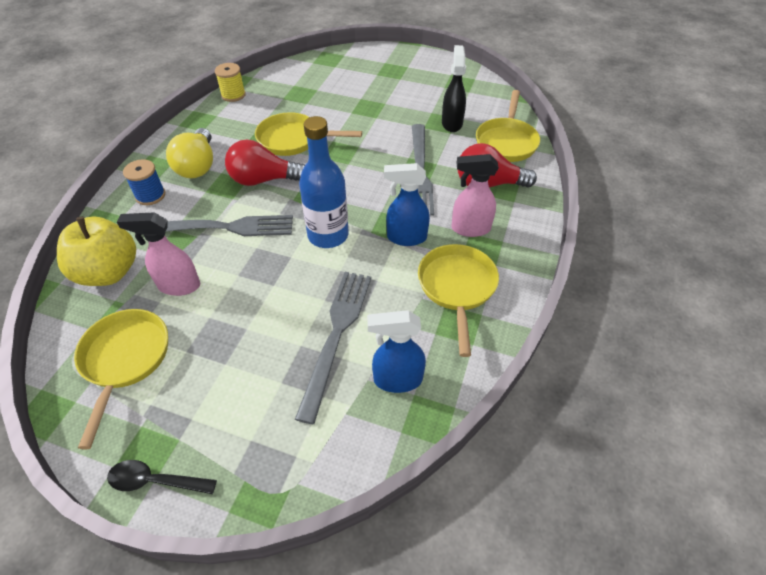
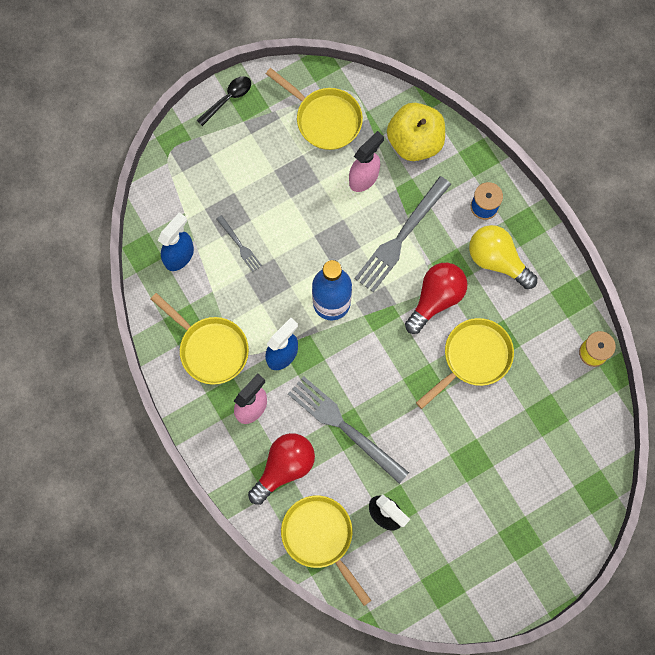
camera: 130 degrees right, 25 degrees up
grey fork [295,272,371,424] -> grey fork [216,215,262,272], size x0.49

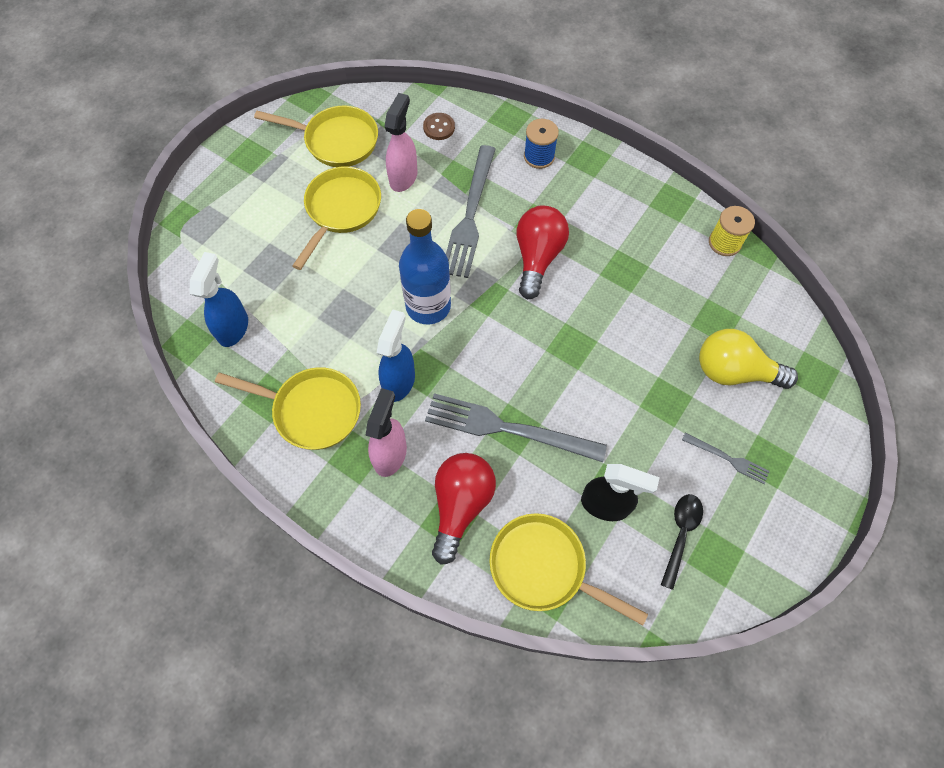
camera: 25 degrees left, 10 degrees down
black spoon [197,76,251,126] -> black spoon moved to [661,494,703,590]
grey fork [216,215,262,272] -> grey fork moved to [682,433,770,484]
yellow apple [387,103,445,161] -> brown button [423,113,455,140]
yellow pan [416,318,514,409] -> yellow pan moved to [292,166,381,270]
yellow light bulb [469,225,537,289] -> yellow light bulb moved to [699,329,798,389]

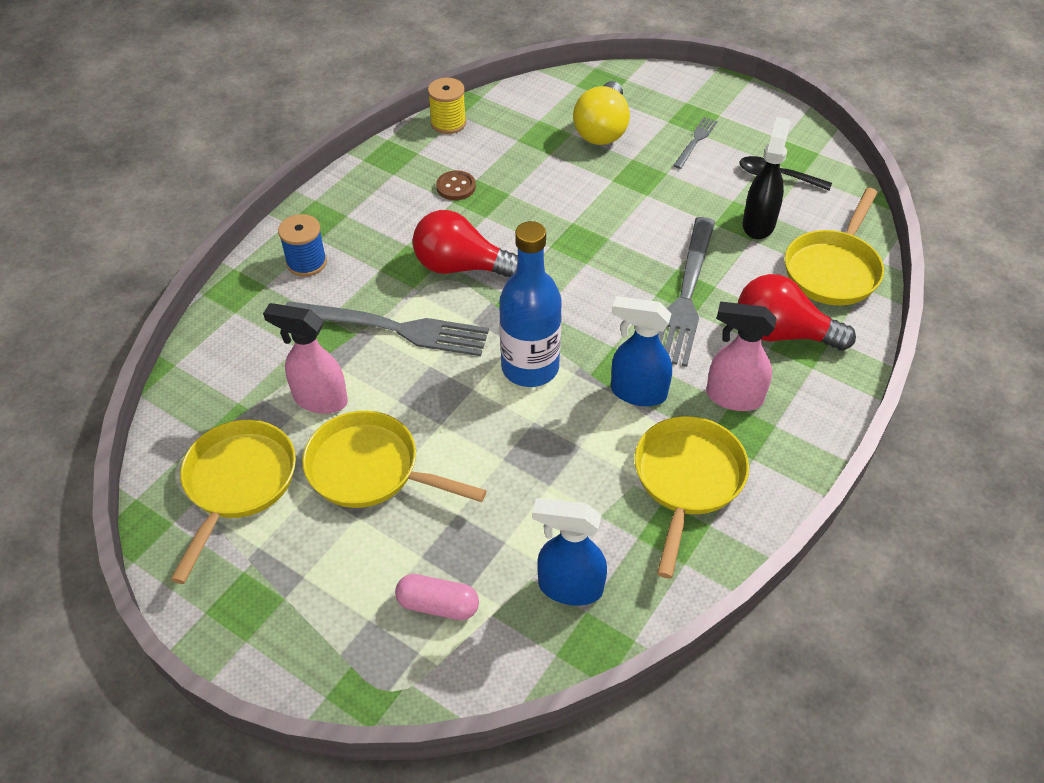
camera: 90 degrees left, 15 degrees down
brown button [423,113,455,140] -> brown button moved to [436,170,476,200]
none -> pink capsule [395,574,479,620]

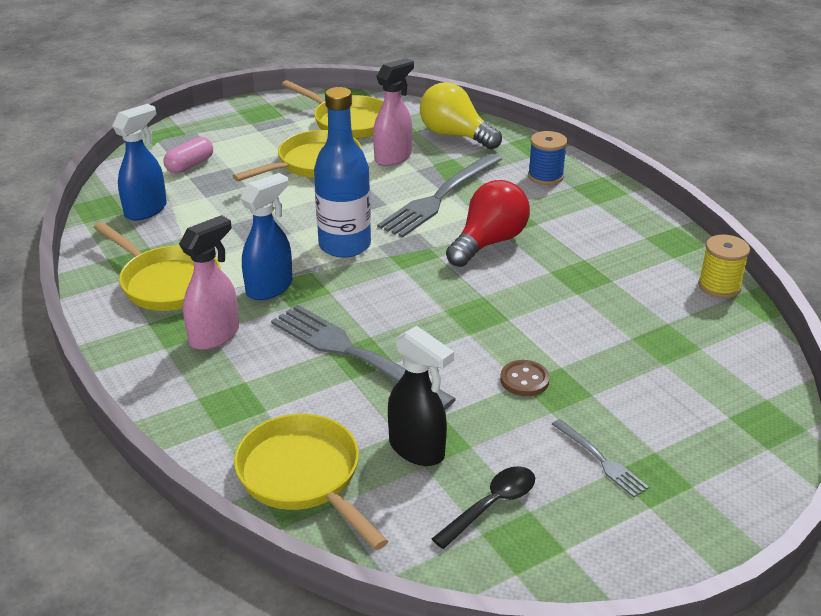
camera: 115 degrees right, 15 degrees down
brown button [436,170,476,200] -> brown button moved to [500,360,550,396]
yellow light bulb [573,81,630,145] -> yellow light bulb moved to [420,82,502,150]
red light bulb [738,274,856,351] -> none

